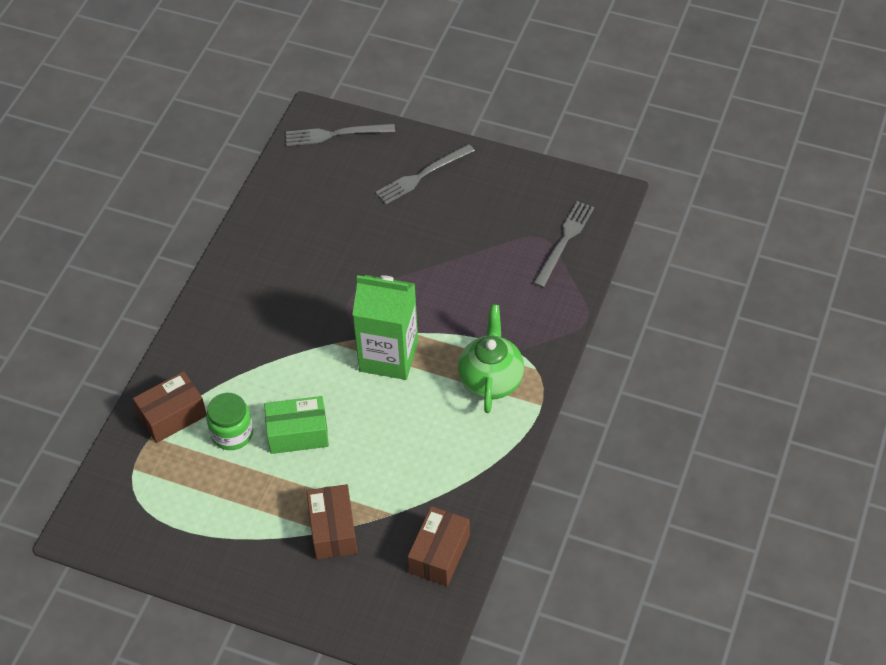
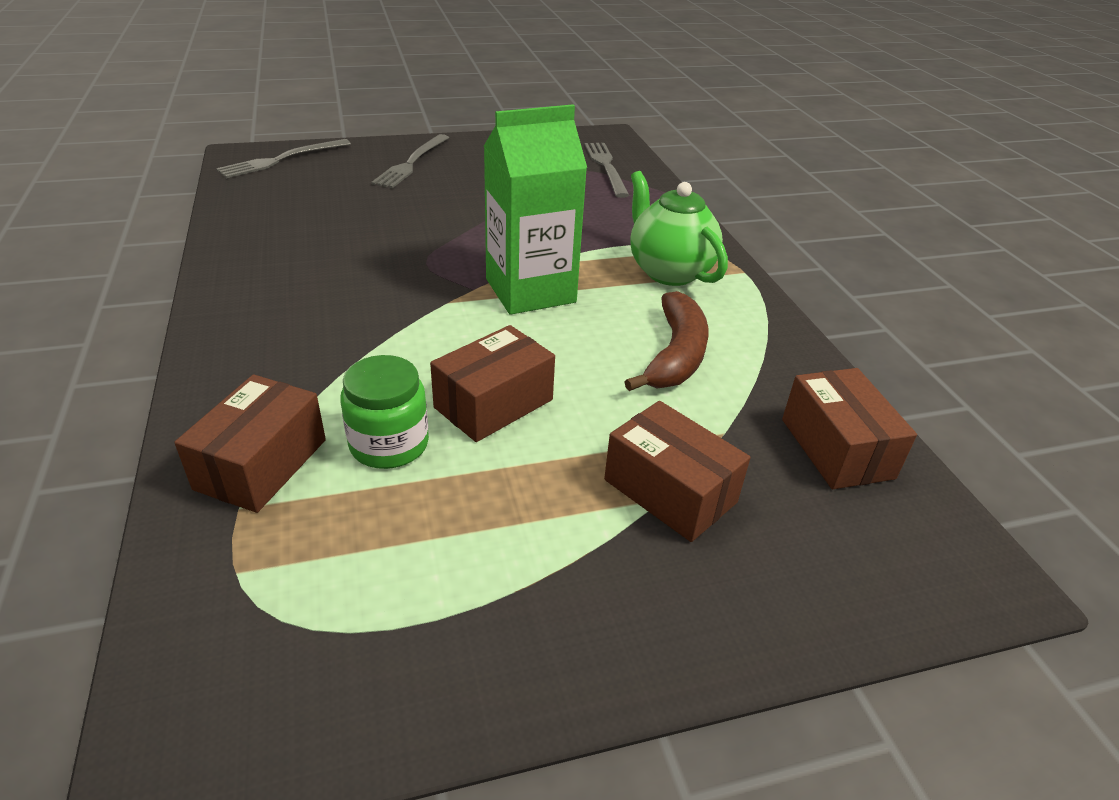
camera: 40 degrees left, 15 degrees down
green box [264,396,329,454] -> brown box [430,325,555,442]
none -> brown banana [625,291,709,391]

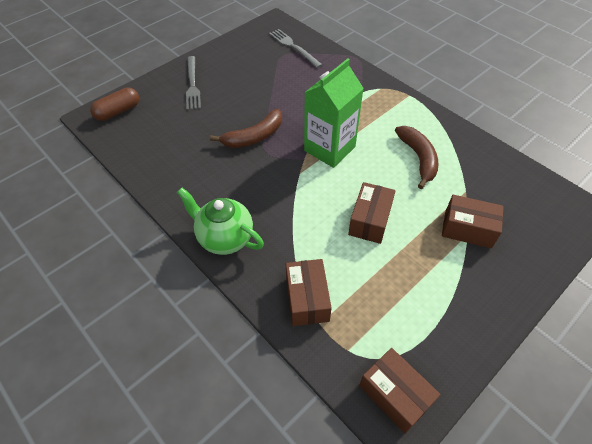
camera: 25 degrees left, 15 degrees up
grey fork [216,139,351,178] -> brown capsule [90,87,139,121]
green jar [340,355,429,469] -> none
green teapot [630,171,728,286] -> green teapot moved to [177,188,264,255]
brown box [782,368,917,489] -> brown box moved to [359,348,440,434]
none -> brown banana [210,109,282,148]

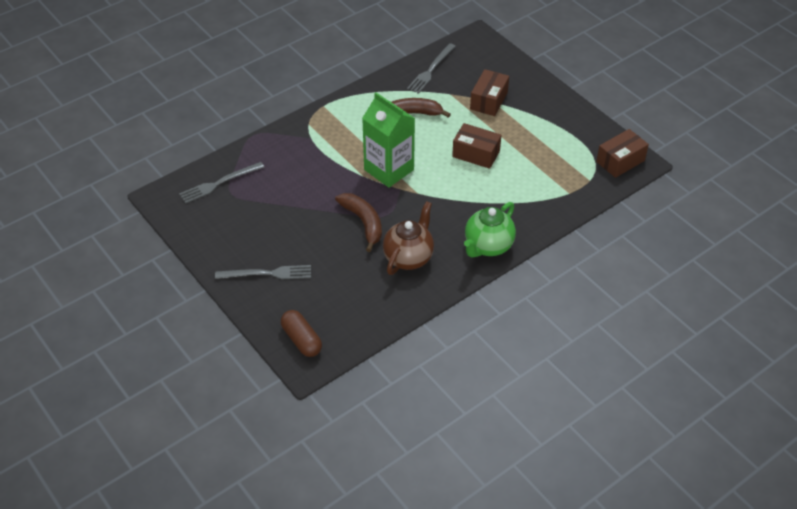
camera: 85 degrees left, 5 degrees down
brown box [286,259,332,326] -> none
none -> brown teapot [383,201,434,275]
none -> grey fork [407,43,456,94]

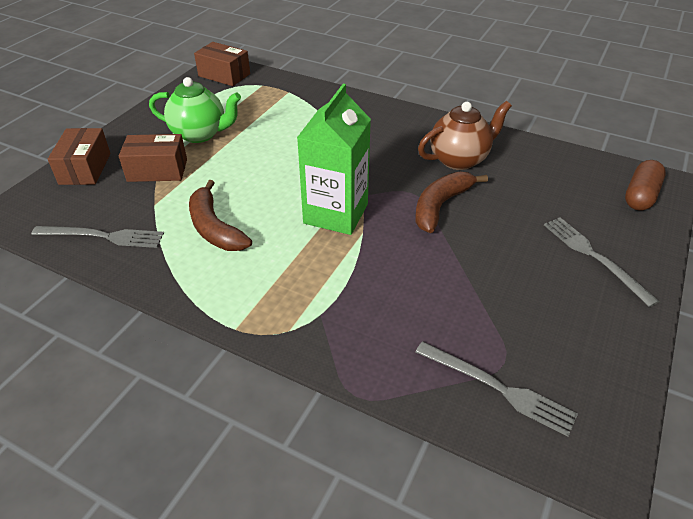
camera: 115 degrees left, 5 degrees down
brown teapot [383,201,434,275] -> brown teapot turned 150 degrees clockwise [418,101,512,170]
brown box [452,123,501,169] -> brown box moved to [48,128,111,185]
green teapot [464,202,516,258] -> green teapot moved to [149,77,241,143]

